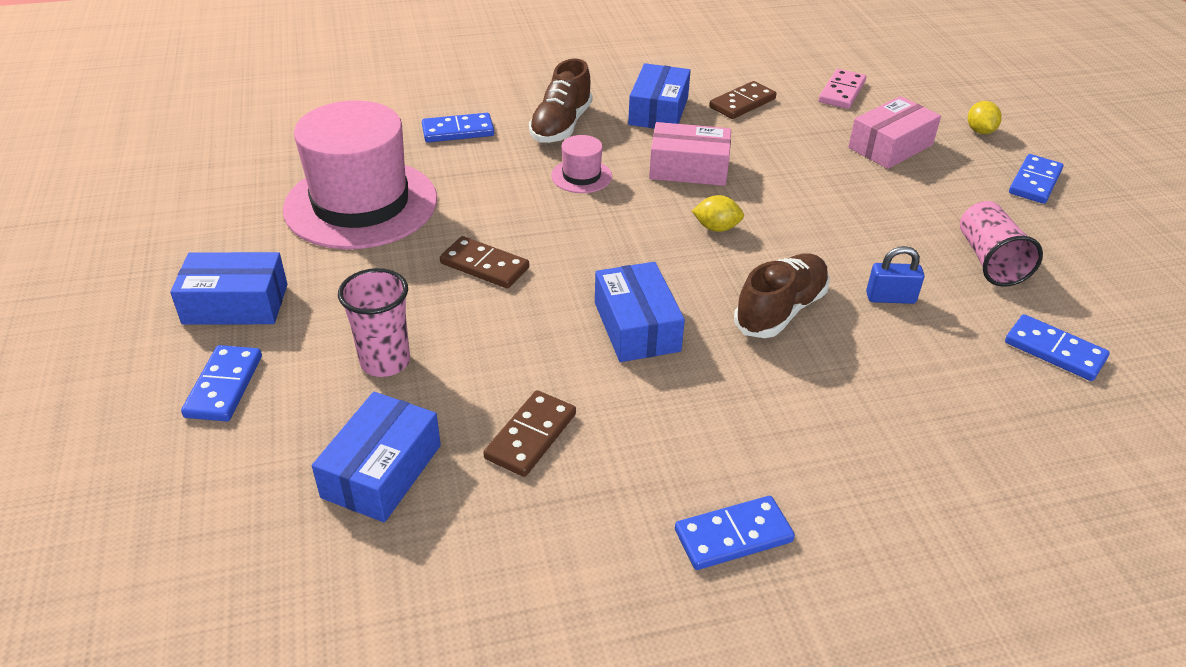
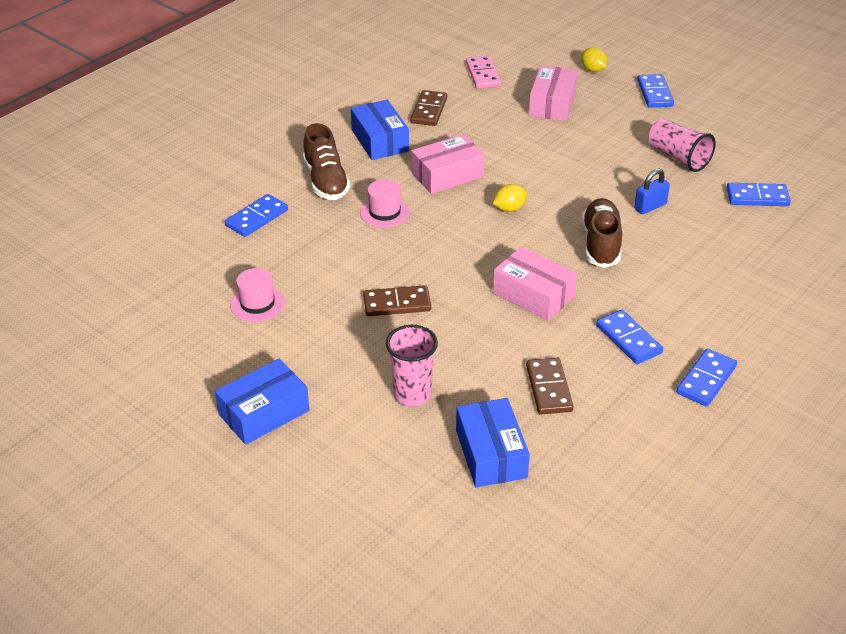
camera: 35 degrees left, 0 degrees up
blue domino [181,345,262,421] -> blue domino moved to [596,310,663,364]
pink hat [283,100,437,249] -> pink hat [230,268,285,322], size x0.42
blue box [595,262,685,362] -> pink box [493,246,577,321]

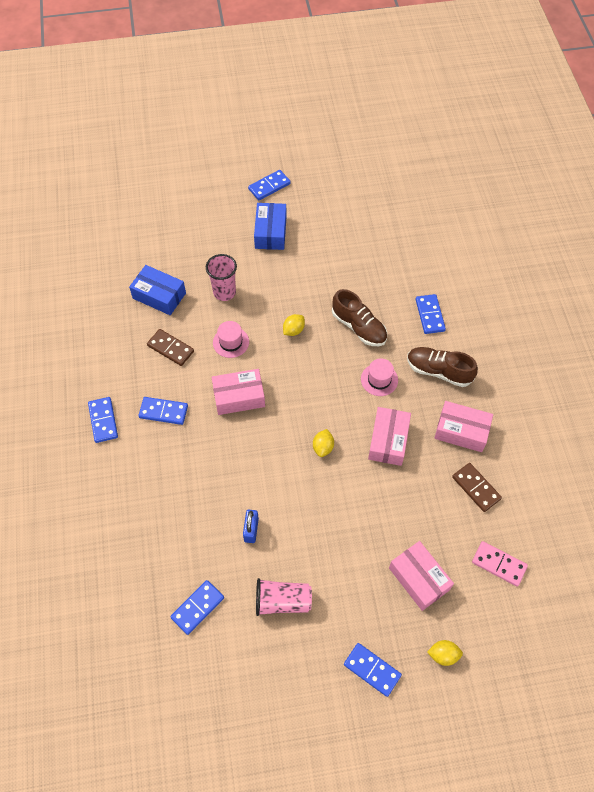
camera: 130 degrees right, 20 degrees up
pink hat [230,268,285,322] -> pink hat moved to [213,321,249,358]
blue box [351,100,409,160] -> pink box [434,401,493,452]
brown domino [363,285,431,316] -> yellow lemon [283,314,305,336]
brown shoe [582,198,622,268] -> brown shoe moved to [332,289,387,346]
none -> blue domino [248,170,291,200]

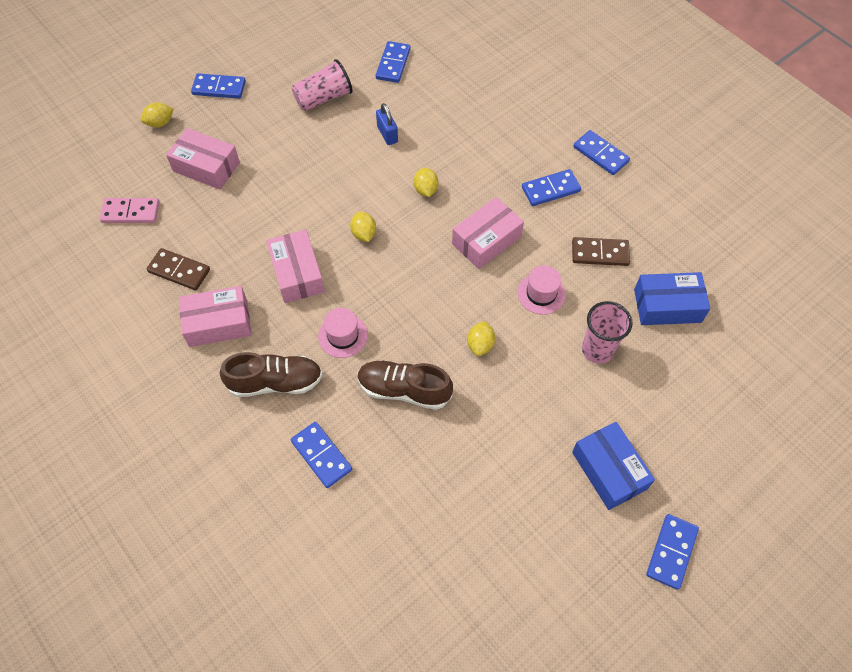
camera: 150 degrees right, 0 degrees up
none -> yellow lemon [413,168,438,197]

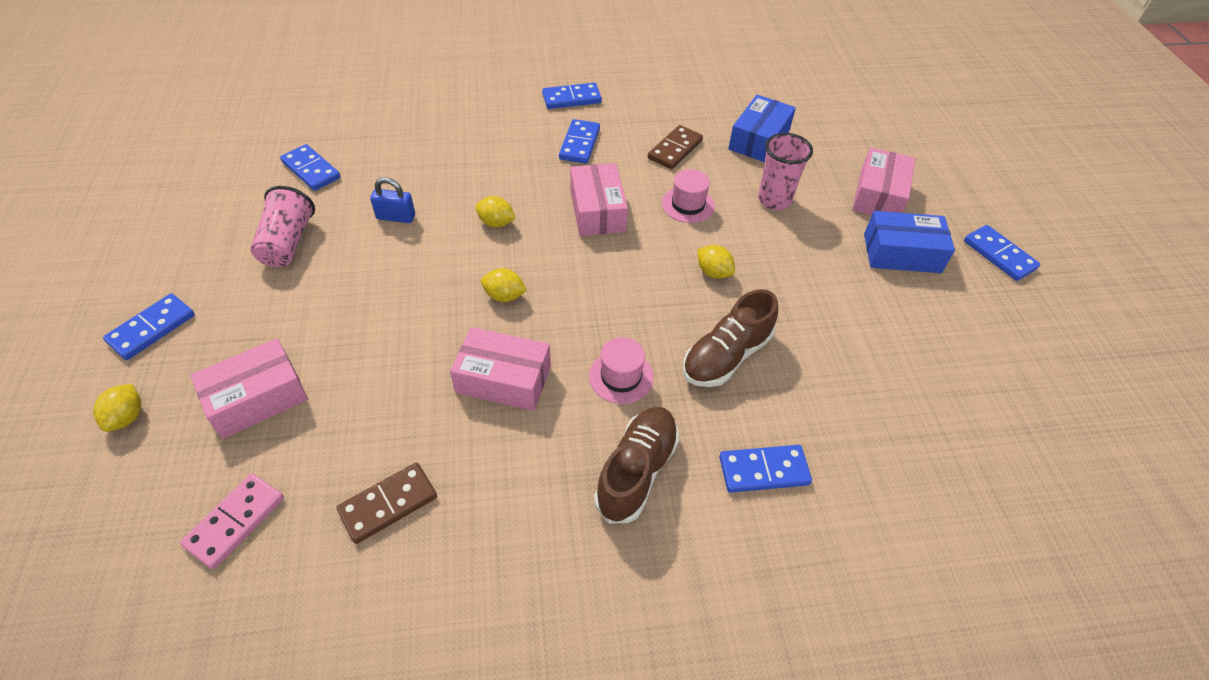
camera: 60 degrees left, 10 degrees down
pink box [179,286,252,347] -> pink box moved to [852,148,915,215]

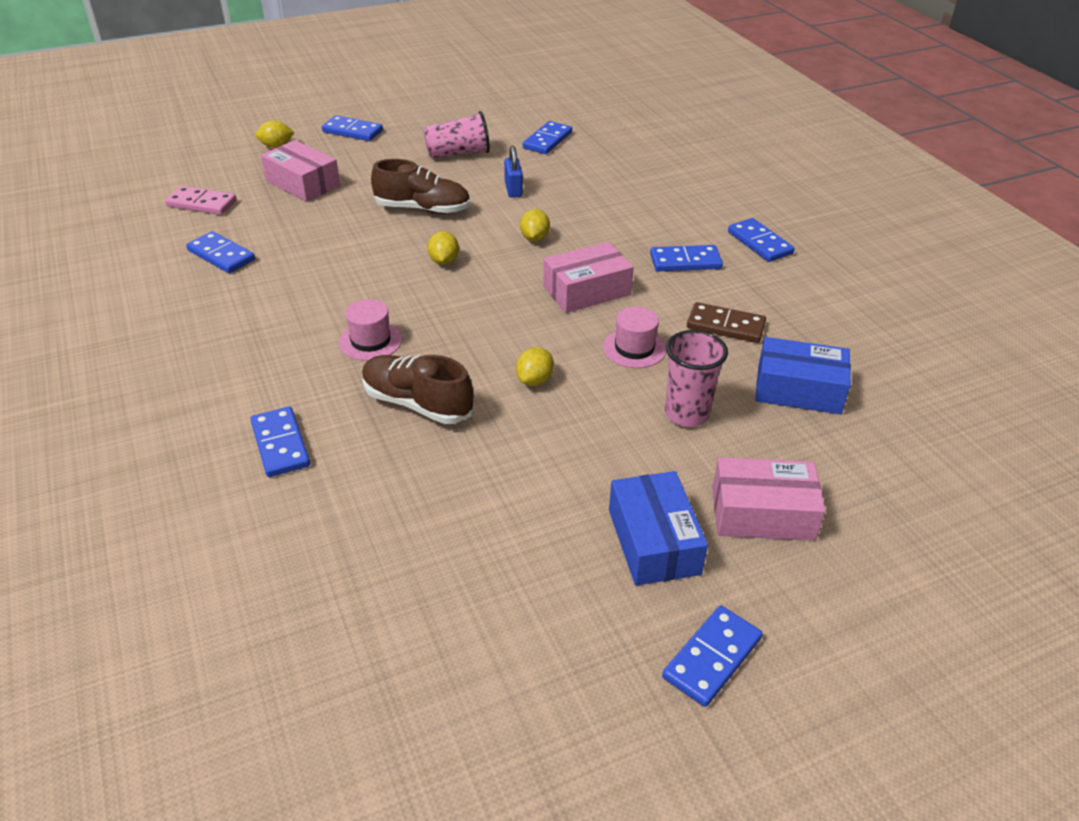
camera: 75 degrees right, 10 degrees down
brown domino [336,463,437,544] -> blue domino [186,231,255,273]
pink box [450,327,551,411] -> none
brown shoe [594,407,679,524] -> brown shoe moved to [371,159,470,214]

